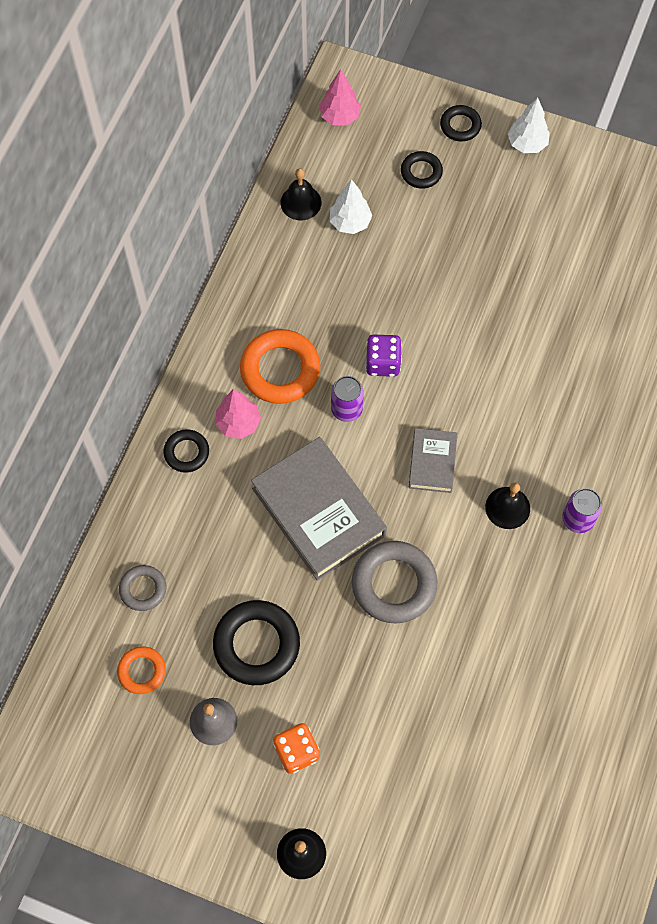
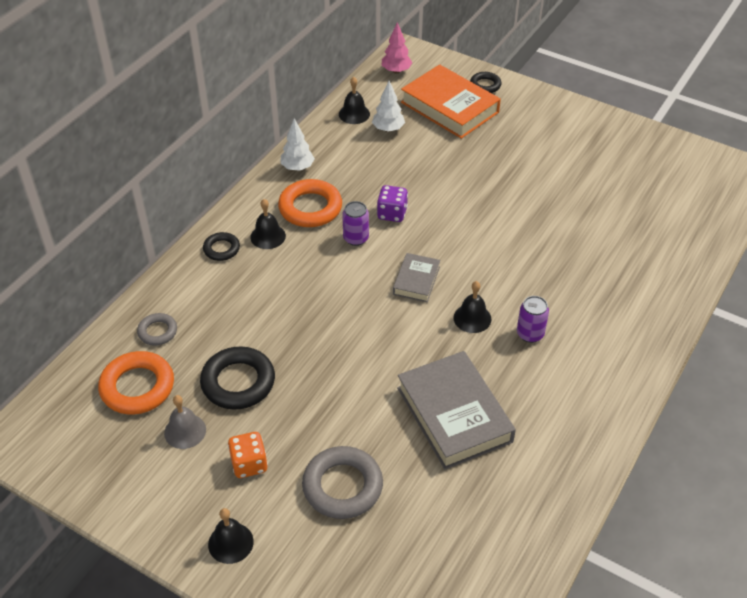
camera: 10 degrees right, 20 degrees down
orange ring [117,646,166,694] -> orange ring [98,351,174,414], size x1.80
pink tree [215,389,261,439] -> black bell [250,199,286,249]
grey book [251,437,387,581] -> grey book moved to [397,351,516,470]
grey ring [352,541,437,623] -> grey ring moved to [302,446,383,519]
black ring [401,151,443,189] -> orange book [401,64,501,139]
white tree [508,98,550,153] -> white tree moved to [280,118,315,171]

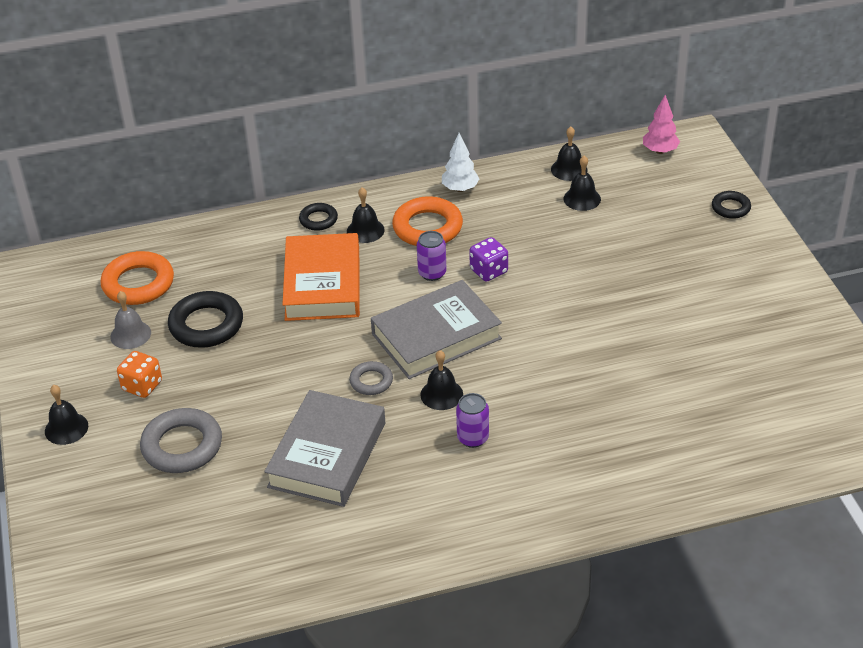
camera: 45 degrees right, 5 degrees down
grey ring [137,313,177,346] -> grey ring moved to [349,361,393,395]
white tree [372,81,405,132] -> black bell [563,156,601,211]
grey book [393,253,440,302] -> grey book [371,280,502,379], size x1.92
orange book [401,64,501,139] -> orange book moved to [282,233,360,321]

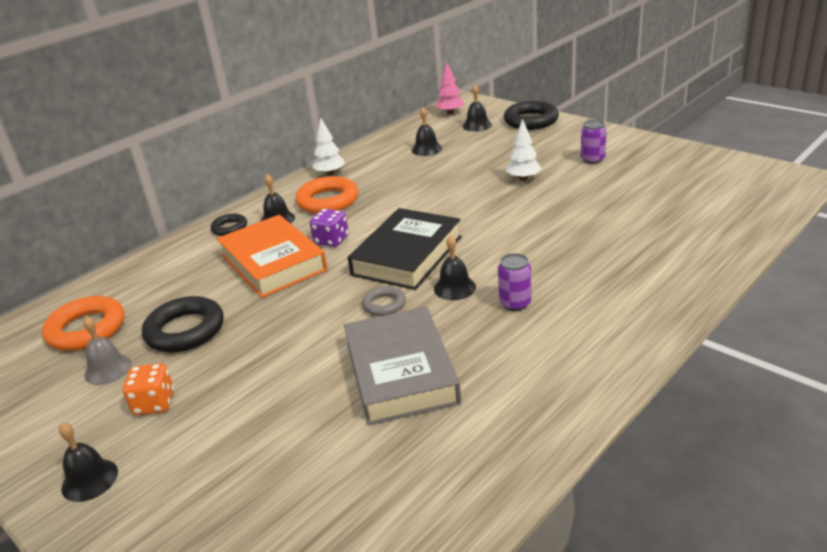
camera: 30 degrees left, 10 degrees down
grey ring [140,408,222,473] -> none
grey book [371,280,502,379] -> black book [348,208,462,290]
purple can [417,231,447,281] -> purple can moved to [581,120,607,164]
purple dice [469,237,508,282] -> purple dice moved to [310,209,349,247]
black bell [551,127,587,181] -> black bell moved to [463,85,492,132]
black ring [712,191,751,219] -> black ring [504,101,559,130], size x1.80
none -> white tree [506,118,541,181]

